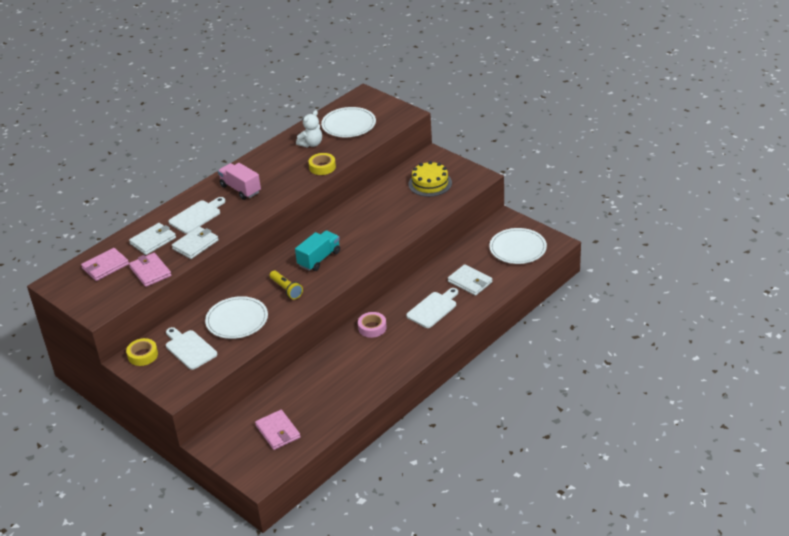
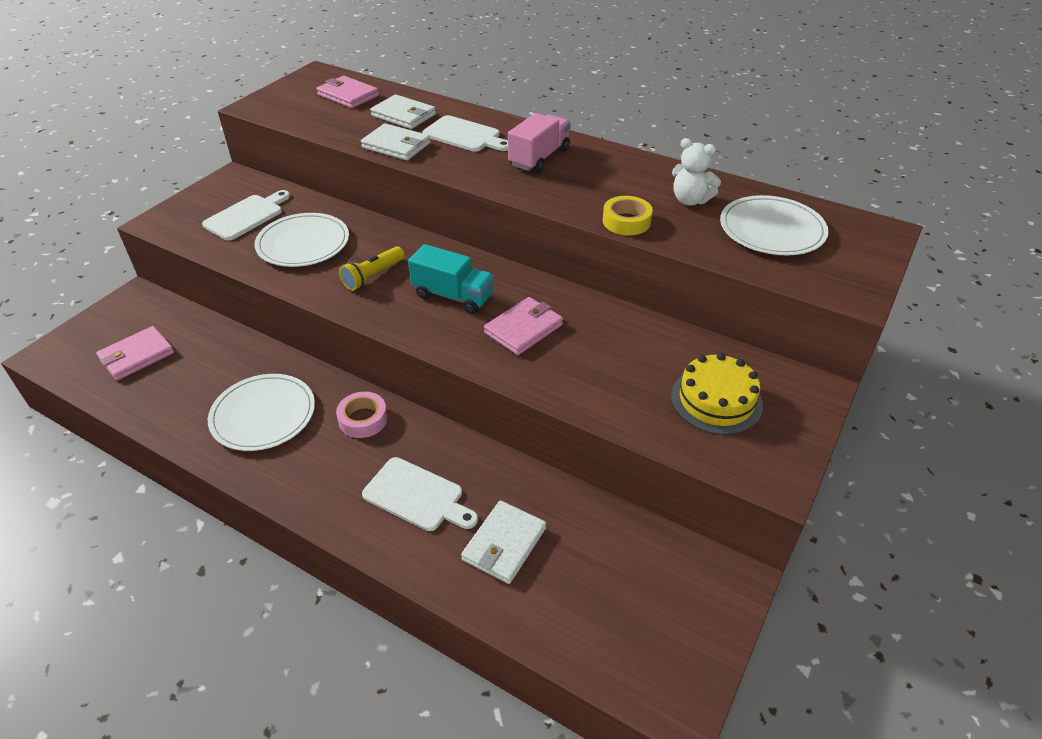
camera: 75 degrees right, 5 degrees up
yellow tape [126,338,158,366] -> none
pink wallet [129,253,171,287] -> pink wallet moved to [484,297,563,355]
white plate [489,228,547,264] -> white plate moved to [208,374,315,451]

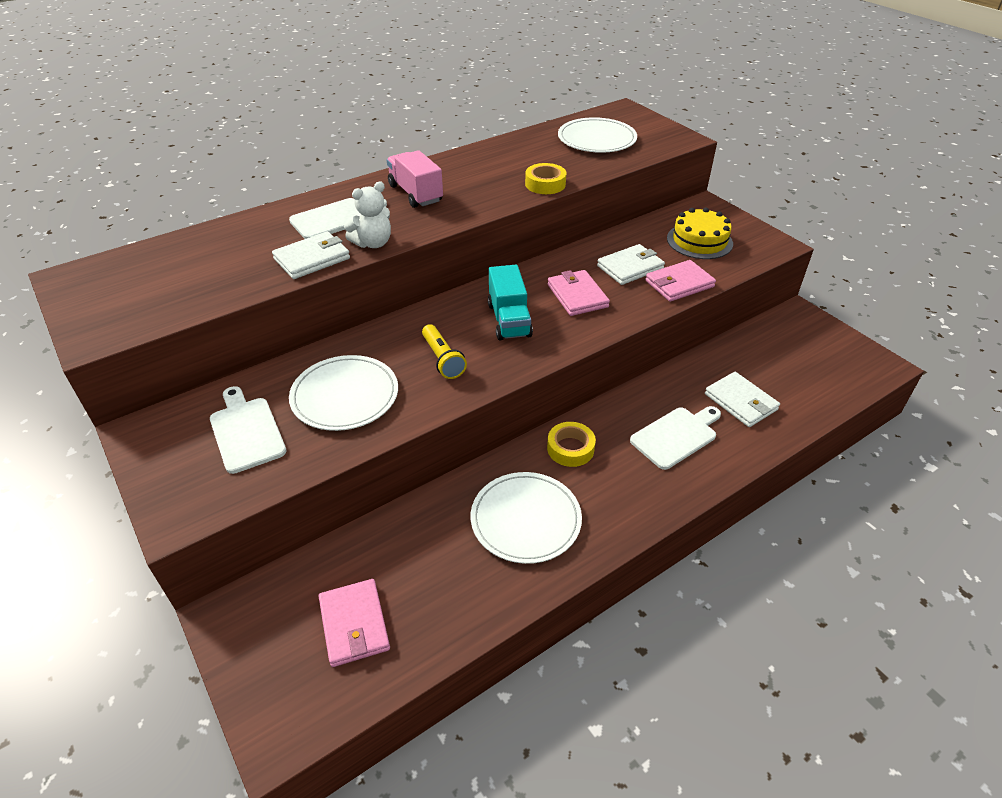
camera: 65 degrees left, 0 degrees up
pink wallet [316,76,379,108] -> pink wallet moved to [645,260,716,302]
pink tape [336,392,388,438] -> yellow tape [547,422,596,467]
white wallet [371,94,436,129] -> white wallet moved to [597,244,665,285]
turquoise truck [408,244,494,314] -> turquoise truck turned 120 degrees clockwise [488,265,533,340]
white teddy bear [672,138,721,206] -> white teddy bear moved to [344,181,391,248]

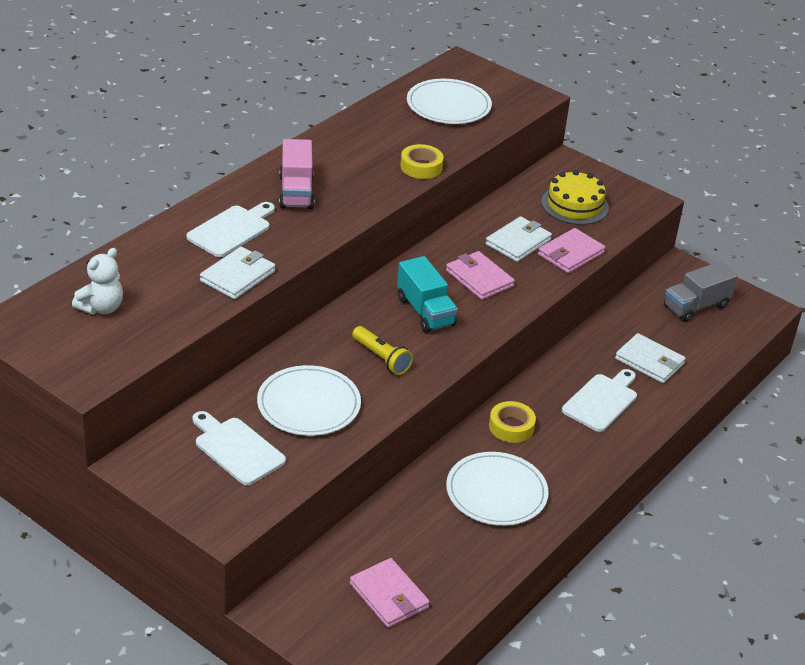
camera: 20 degrees left, 5 degrees down
white teddy bear [344,181,391,248] -> white teddy bear moved to [72,248,123,315]
pink truck [387,150,443,208] -> pink truck turned 135 degrees counterclockwise [279,139,314,209]
none -> grey truck [664,261,738,322]

